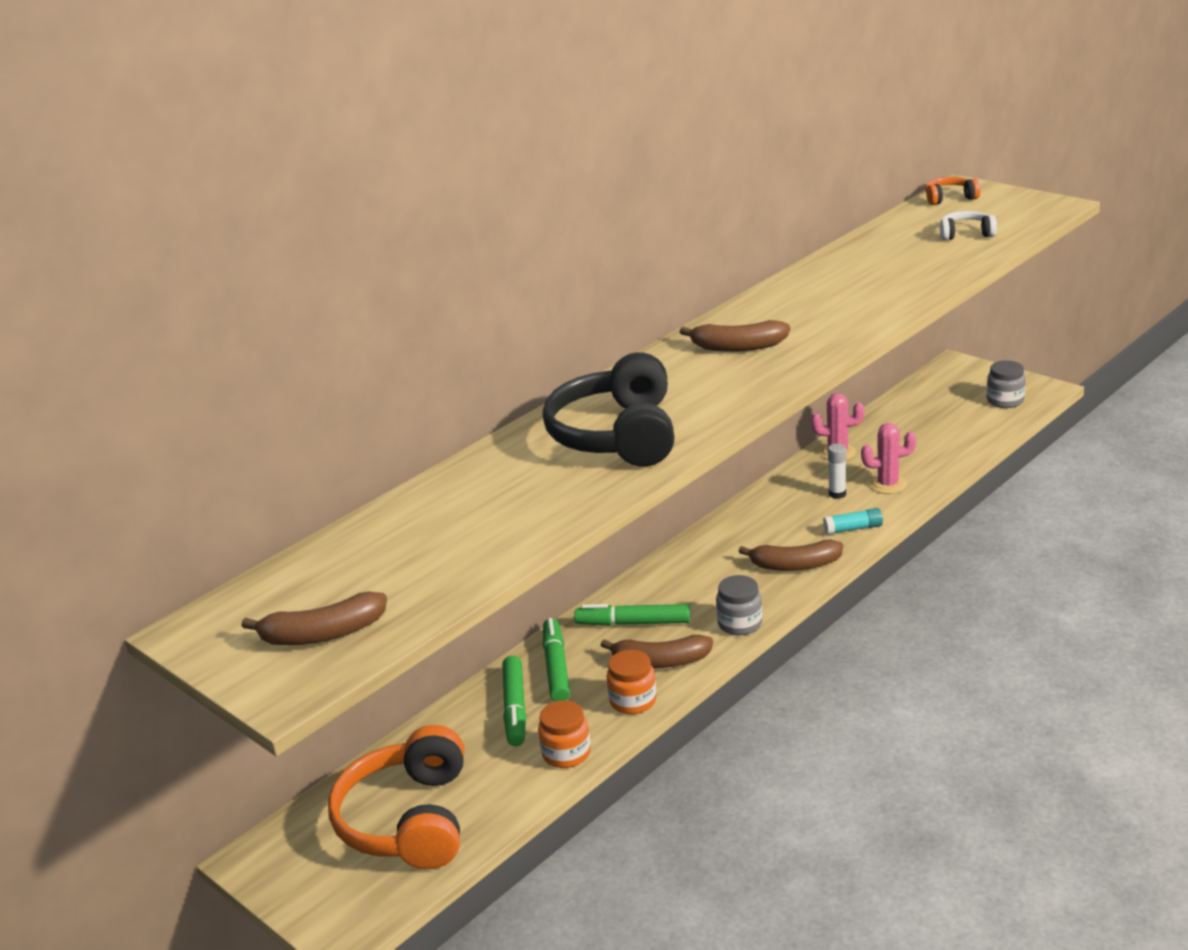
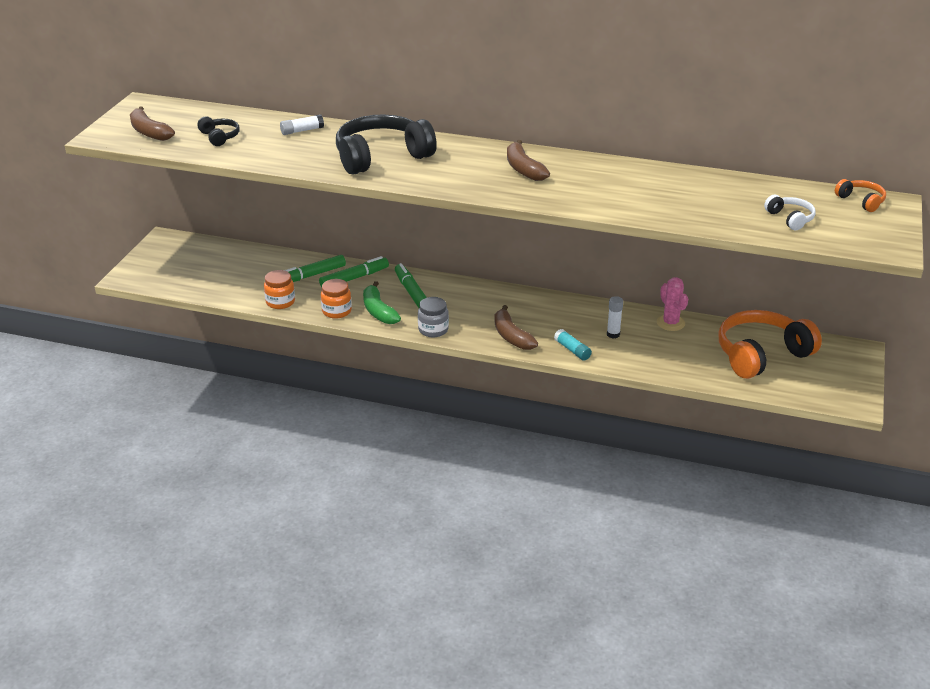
camera: 60 degrees right, 5 degrees up
orange headphones [328,725,464,869] -> orange headphones moved to [718,310,822,379]
brown banana [601,635,713,668] -> green banana [363,281,401,324]
pink cactus [861,423,916,494] -> none
grey jar [987,360,1026,408] -> none
none -> black headphones [197,116,240,146]
none -> white glue stick [280,115,324,135]

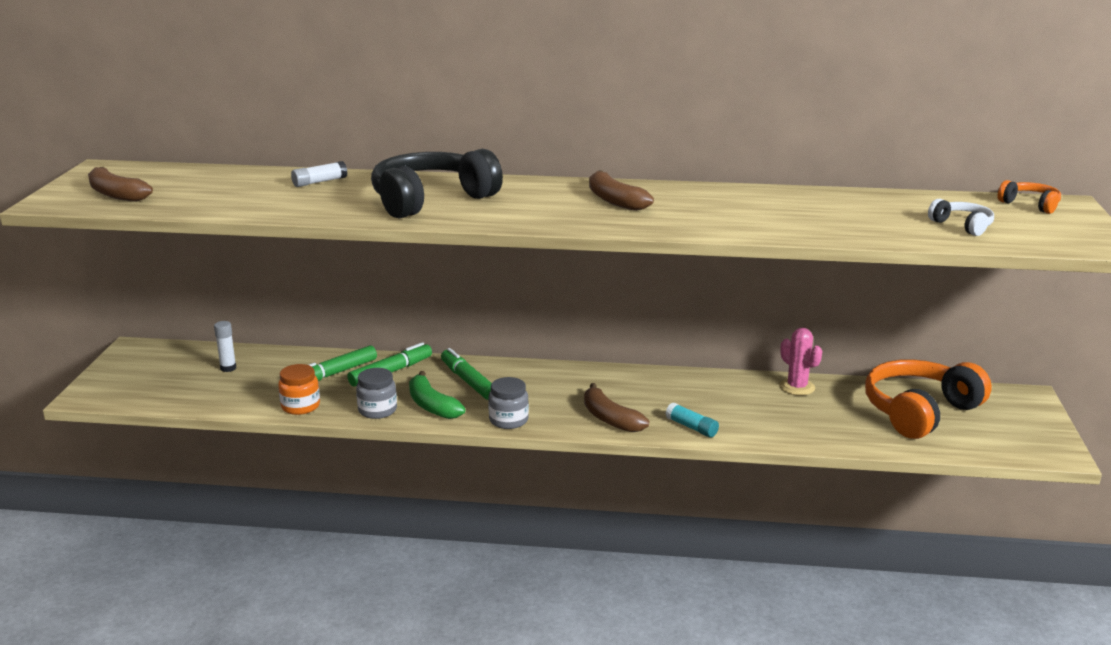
camera: 10 degrees left, 10 degrees down
black headphones [197,116,240,146] -> none
orange jar [321,279,352,319] -> grey jar [356,368,397,419]
white glue stick [607,296,623,338] -> white glue stick moved to [214,321,236,372]

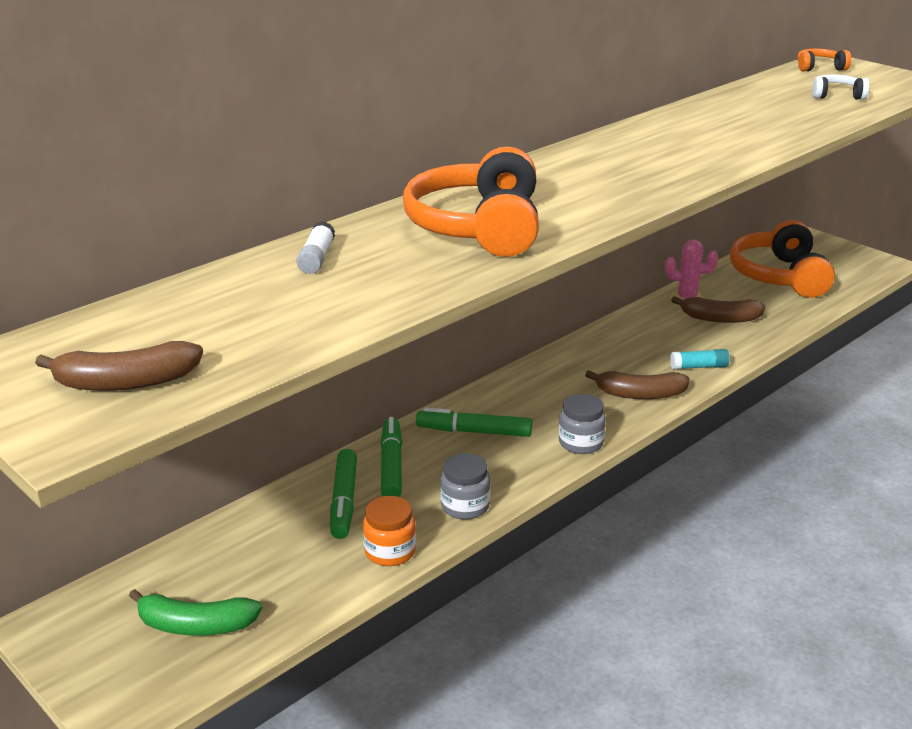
camera: 50 degrees left, 5 degrees up
white glue stick [214,321,236,372] -> none
black headphones [371,149,503,219] -> orange headphones [403,147,539,257]
green banana [409,371,465,419] -> green banana moved to [129,589,262,636]
brown banana [589,171,654,211] -> brown banana moved to [671,296,765,323]

